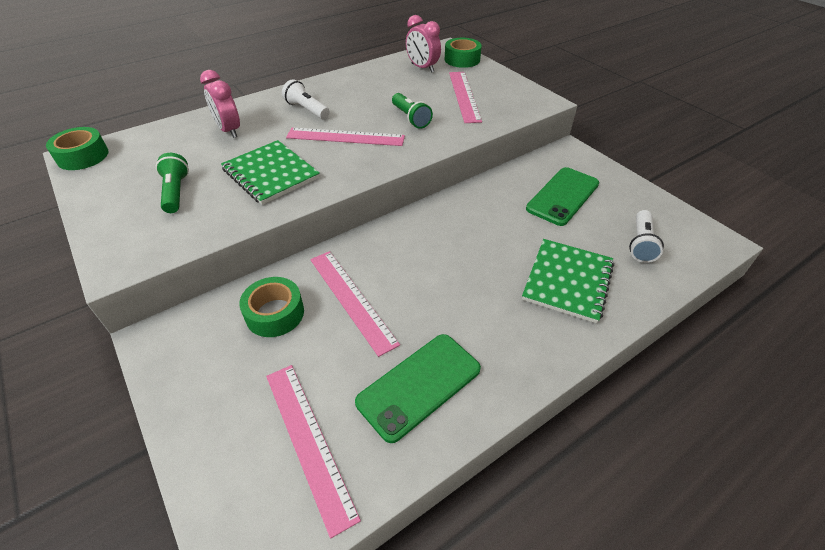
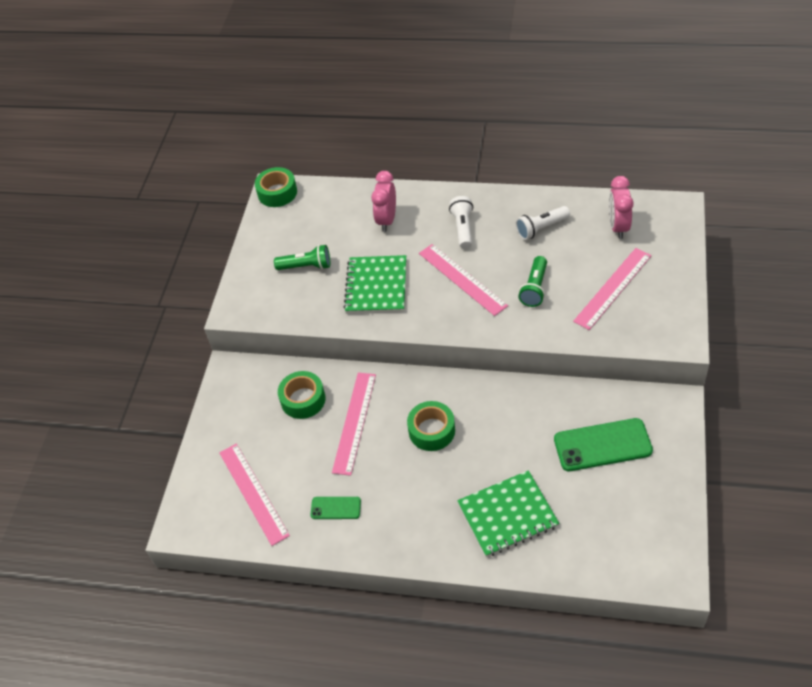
camera: 50 degrees right, 5 degrees up
green flashlight [156,153,189,213] -> green flashlight turned 60 degrees clockwise [274,245,330,270]
pink ruler [266,365,361,539] -> pink ruler turned 45 degrees counterclockwise [219,444,290,546]
green phone [355,334,481,443] -> green phone [311,497,361,519], size x0.53
green tape [445,38,482,68] -> green tape moved to [407,401,455,451]
white flashlight [629,210,664,263] -> white flashlight moved to [516,206,570,240]

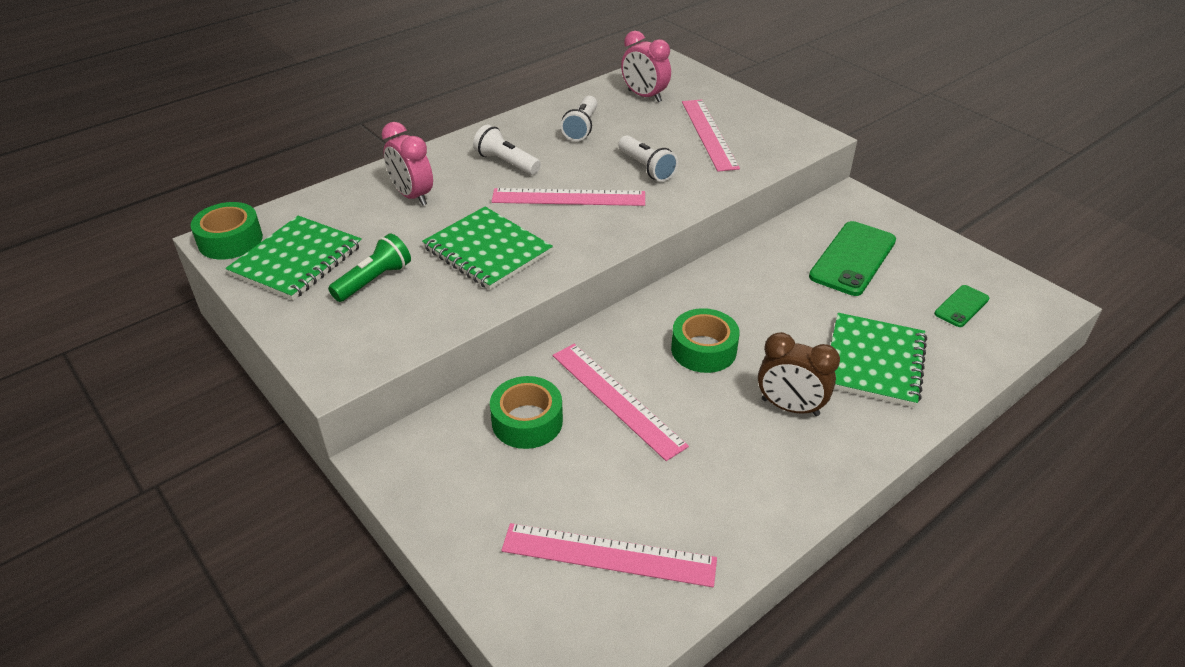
camera: 55 degrees left, 10 degrees down
green phone [311,497,361,519] -> green phone moved to [934,285,989,327]
green flashlight [518,256,547,307] -> white flashlight [618,135,678,182]
none -> green notebook [225,216,362,300]
none -> brown clock [758,332,840,416]

